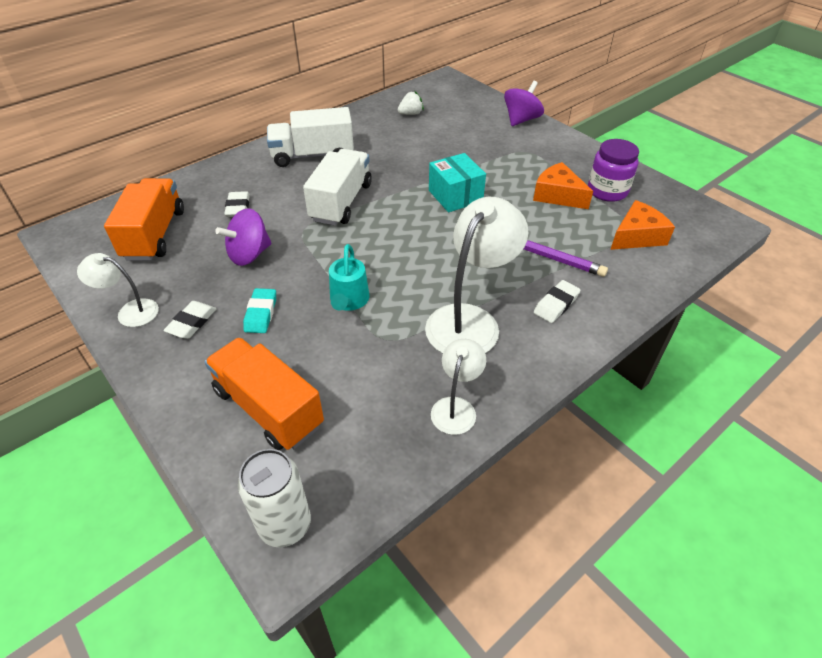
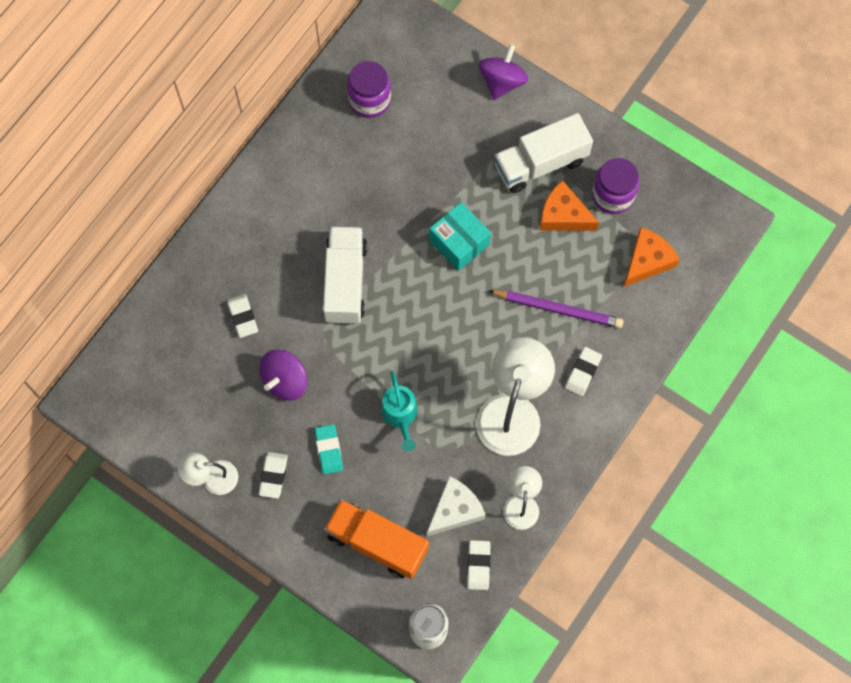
camera: 15 degrees left, 25 degrees up
orange truck [104,178,184,261] -> none
white truck [267,107,354,167] -> white truck moved to [494,113,593,193]
white strawberry [398,91,424,115] -> purple jar [347,61,391,118]
none -> white cheese [427,476,486,536]
none -> white eraser [467,540,491,590]

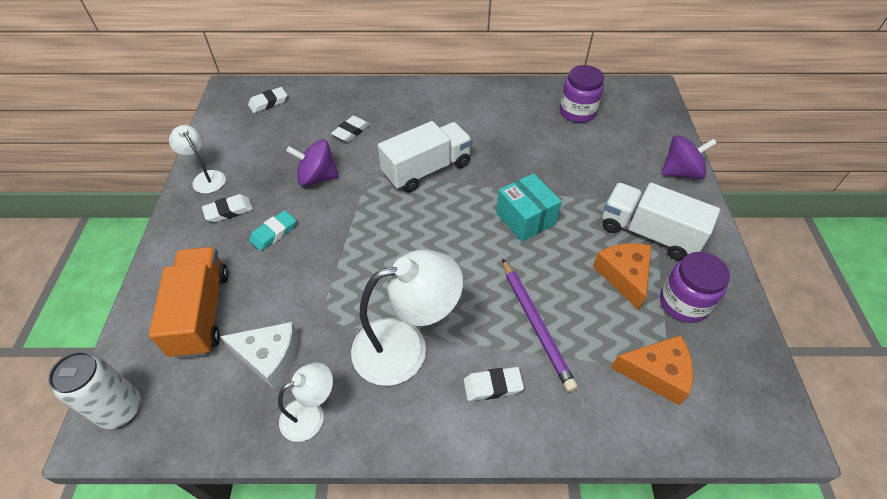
camera: 55 degrees right, 20 degrees down
turquoise watering can [381,371,418,451] -> none
turquoise box [430,202,491,271] -> turquoise box turned 45 degrees counterclockwise [496,173,562,242]
white eraser [467,540,491,590] -> white eraser moved to [248,87,287,113]

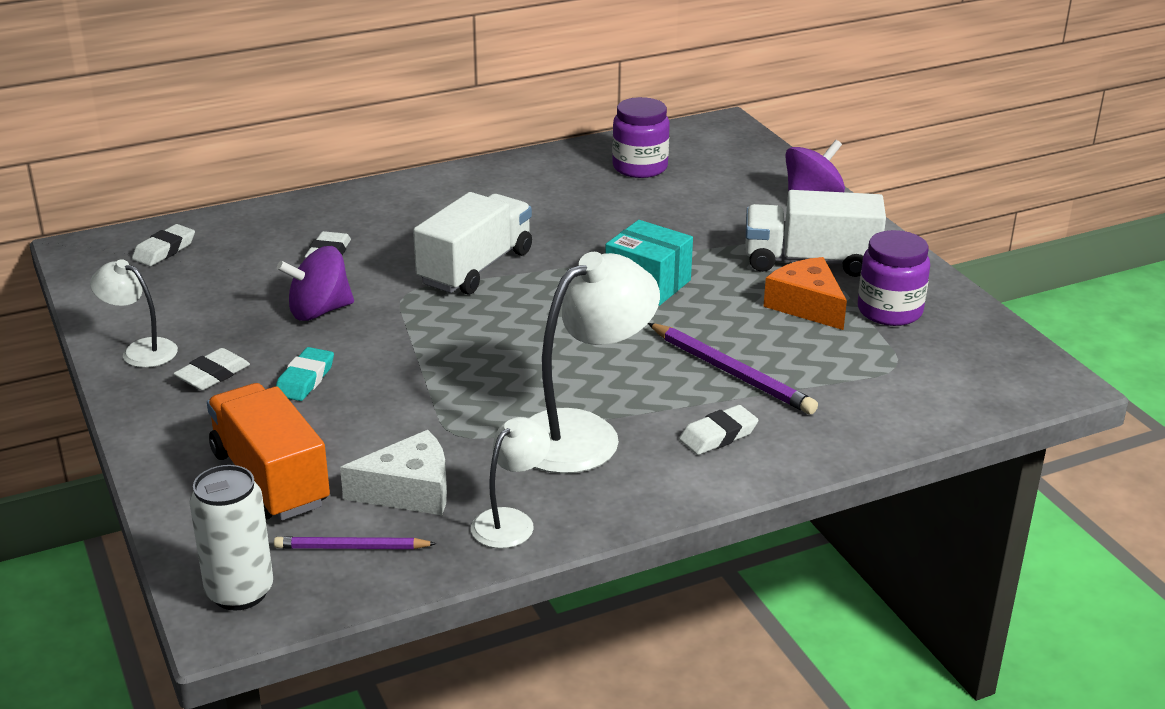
camera: 25 degrees left, 20 degrees down
orange cheese [611,335,693,405] -> none
none -> purple pencil [274,537,437,549]

